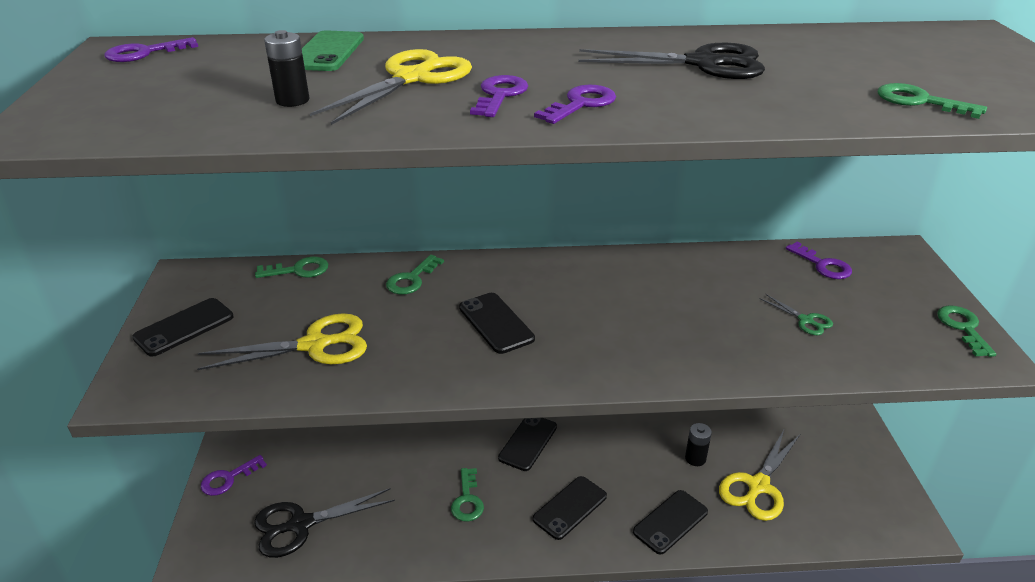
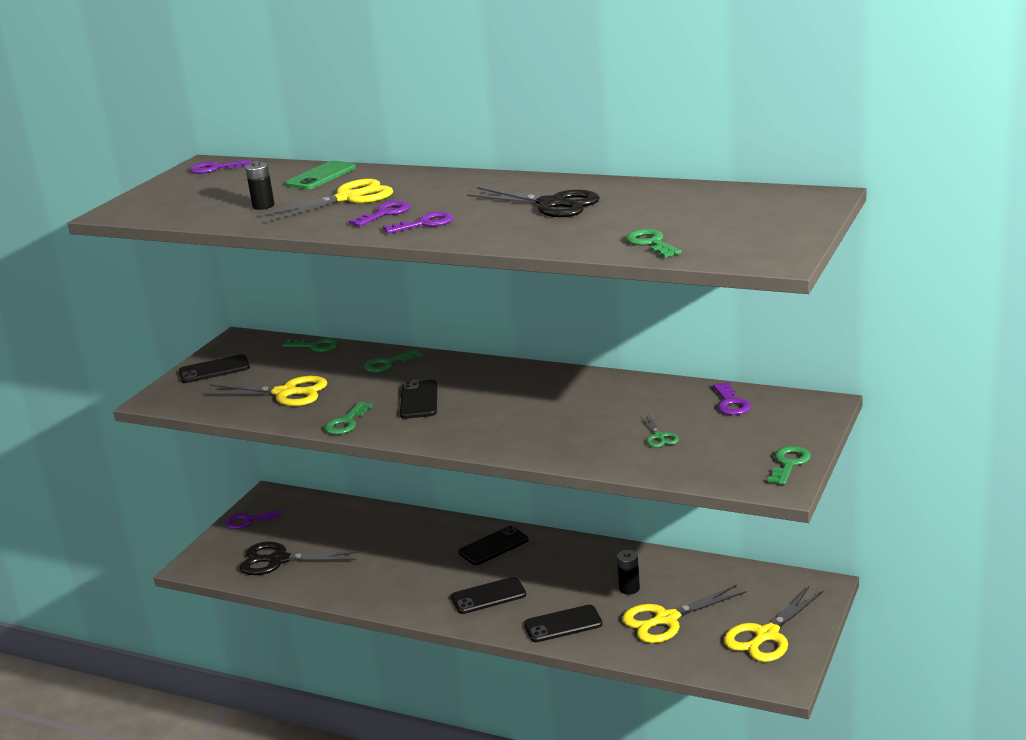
camera: 30 degrees right, 10 degrees down
green key [451,468,484,522] -> green key moved to [324,402,373,435]
none -> yellow scissors [724,587,824,662]

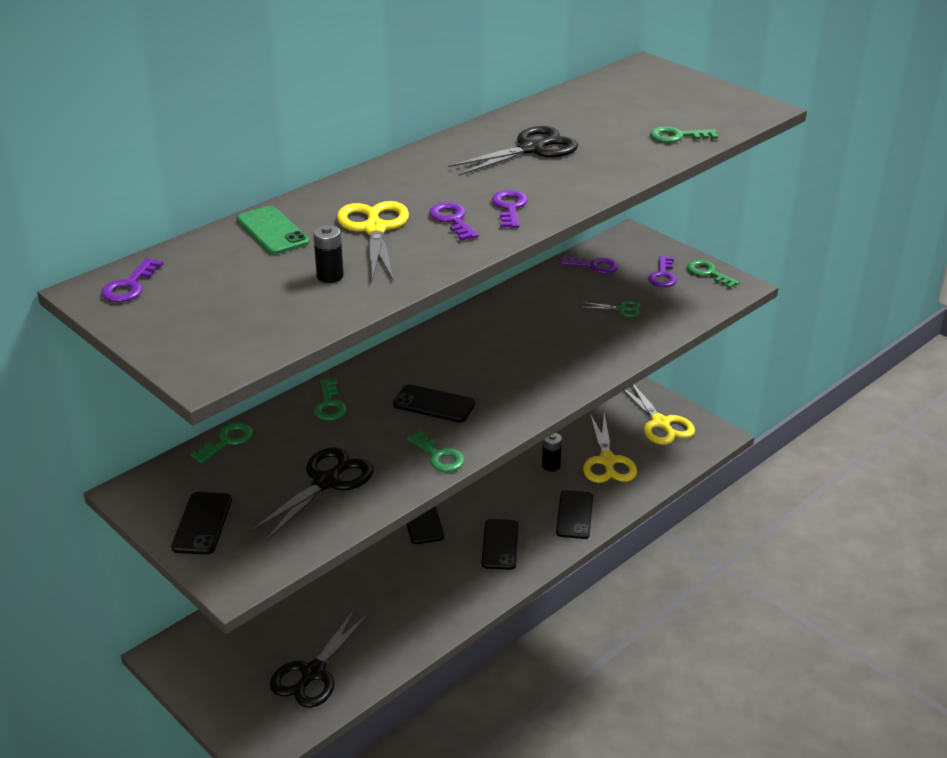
camera: 70 degrees left, 10 degrees up
yellow scissors [203,376,327,406] -> black scissors [251,447,374,541]
purple key [225,510,281,529] -> purple key moved to [648,256,677,287]

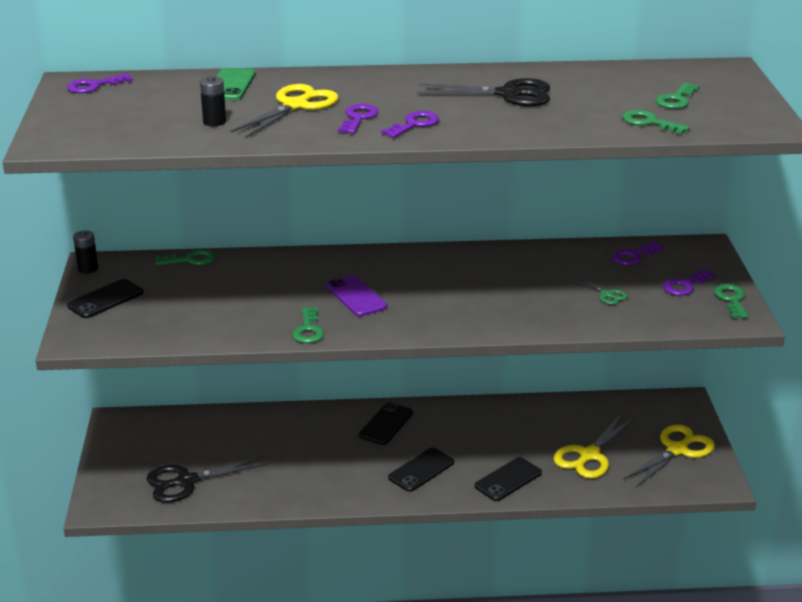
camera: 40 degrees right, 5 degrees down
black scissors [251,447,374,541] -> none
green key [314,379,347,420] -> green key moved to [656,83,699,109]
black phone [393,384,475,423] -> purple phone [326,275,387,317]
black battery [542,433,562,471] -> black battery moved to [73,230,98,273]
purple key [560,256,618,274] -> purple key turned 90 degrees clockwise [612,241,664,265]
yellow scissors [624,385,695,445] -> yellow scissors turned 150 degrees counterclockwise [623,424,715,487]

